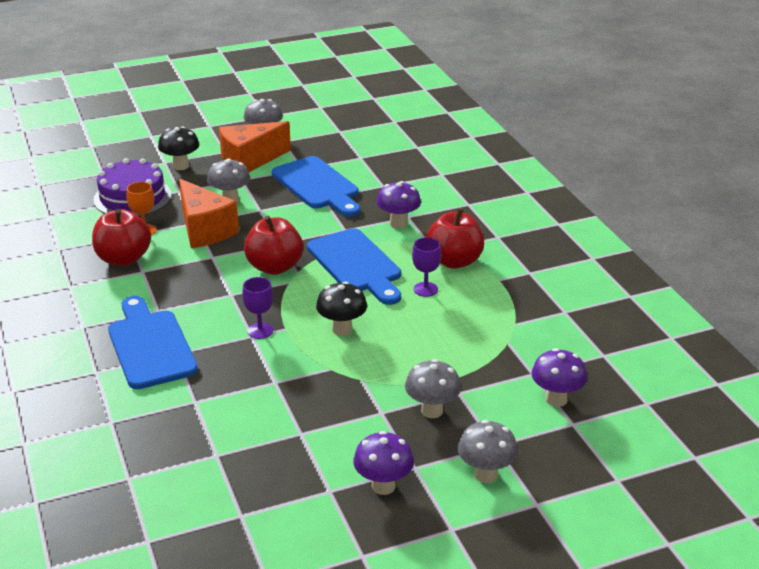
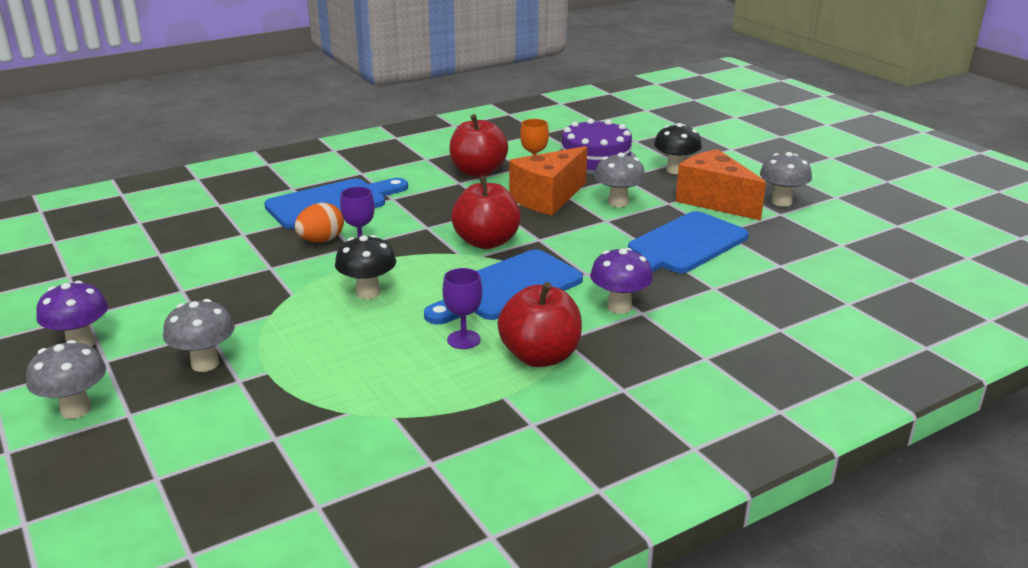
camera: 80 degrees right, 5 degrees down
purple mushroom [531,348,587,407] -> none
none -> orange egg [295,203,344,242]

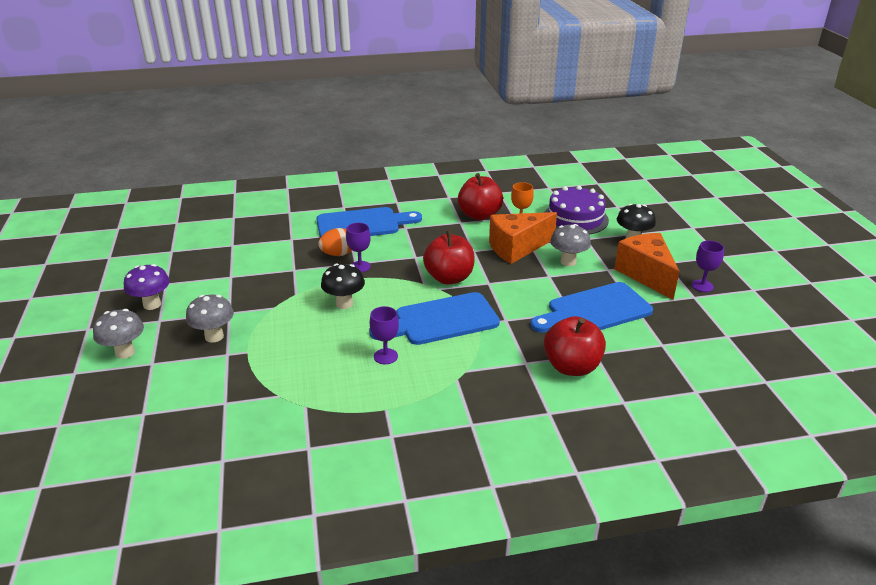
camera: 20 degrees right, 5 degrees up
red apple [498,282,582,367] -> red apple moved to [544,316,606,376]
purple mushroom [590,248,653,314] -> none
grey mushroom [760,152,812,207] -> purple goblet [691,241,724,292]

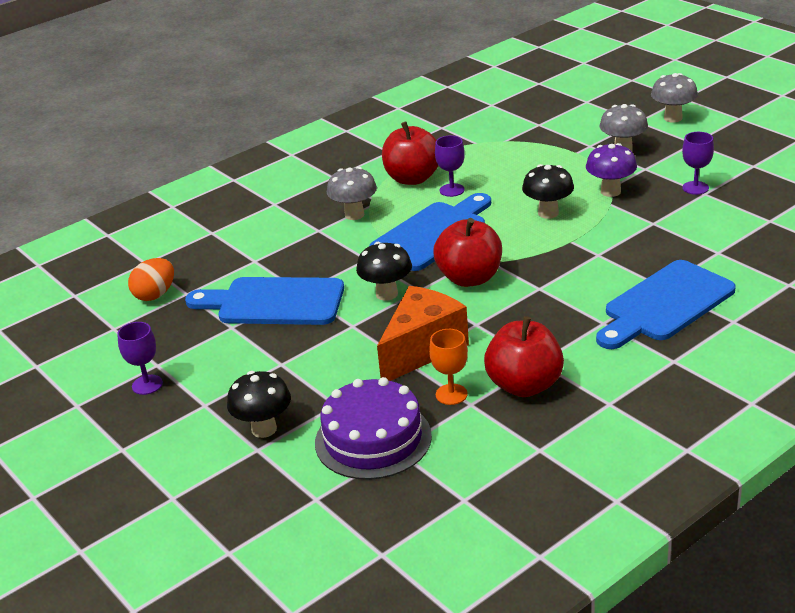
camera: 155 degrees right, 0 degrees up
purple mushroom [124,264,170,310] -> purple mushroom moved to [586,143,637,197]
orange egg [318,228,352,256] -> orange egg moved to [128,258,174,301]
purple goblet [346,223,371,272] -> purple goblet moved to [682,132,714,195]
blue cutting board [530,282,653,333] -> blue cutting board turned 120 degrees counterclockwise [185,277,344,325]
red apple [544,316,606,376] -> red apple moved to [382,121,438,185]
grey mushroom [550,224,591,266] -> grey mushroom moved to [327,167,377,220]
orange cheese [614,233,680,300] -> none
none -> black mushroom [356,242,412,301]

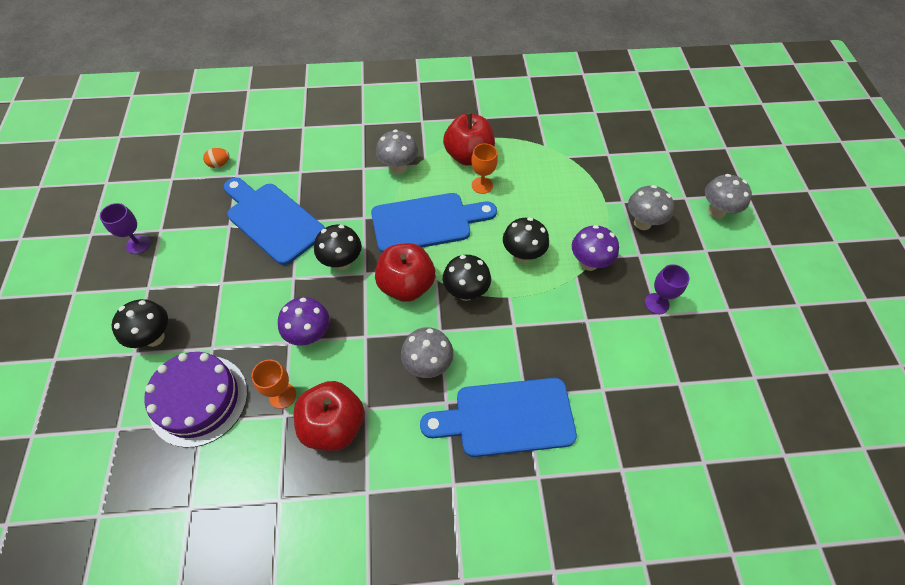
camera: 30 degrees right, 25 degrees up
orange egg [128,258,174,301] -> orange egg [203,148,230,168], size x0.64
orange cheese [377,286,469,381] -> purple mushroom [278,297,330,346]
purple goblet [435,135,465,197] -> orange goblet [471,144,498,194]
none -> grey mushroom [401,327,453,378]
none -> black mushroom [443,255,491,301]

